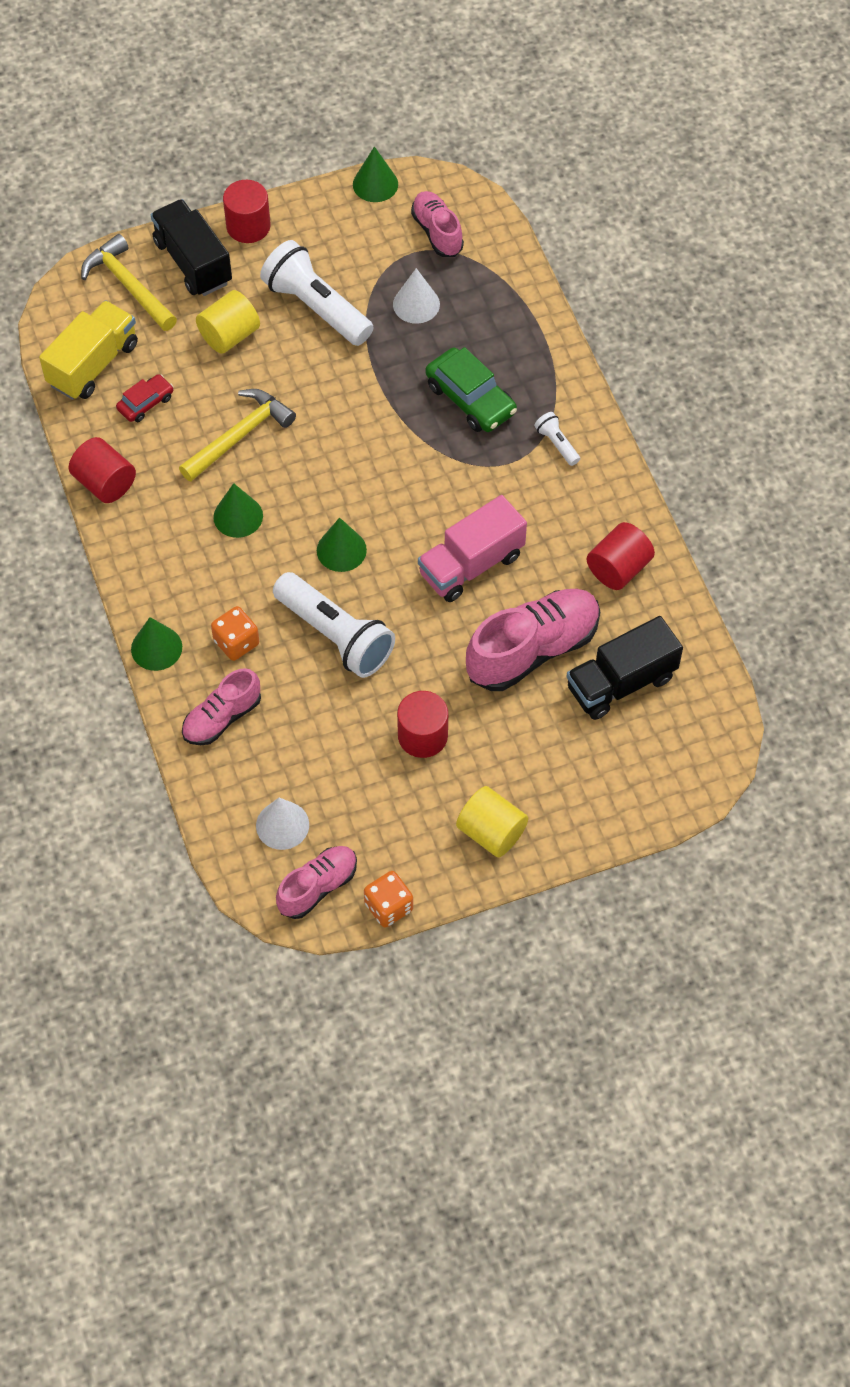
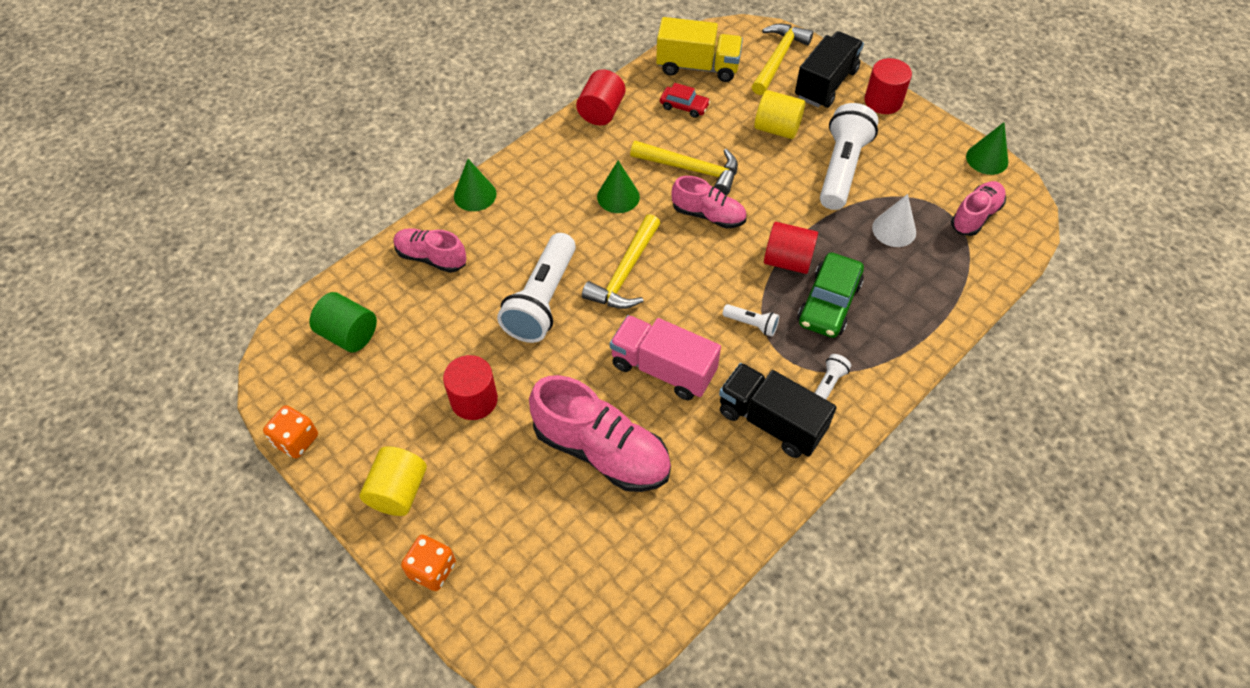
camera: 65 degrees right, 5 degrees down
orange dice [211,606,259,661] -> orange dice moved to [401,535,456,591]
white cone [256,798,309,850] -> green cylinder [309,292,377,352]
pink shoe [276,846,357,919] -> pink shoe moved to [672,176,746,228]
green cone [317,518,367,572] -> yellow hammer [582,214,660,309]
black truck [566,616,683,720] -> black truck moved to [719,363,837,458]
red cylinder [586,522,655,590] -> red cylinder moved to [764,222,818,274]
none -> white flashlight [723,304,779,337]

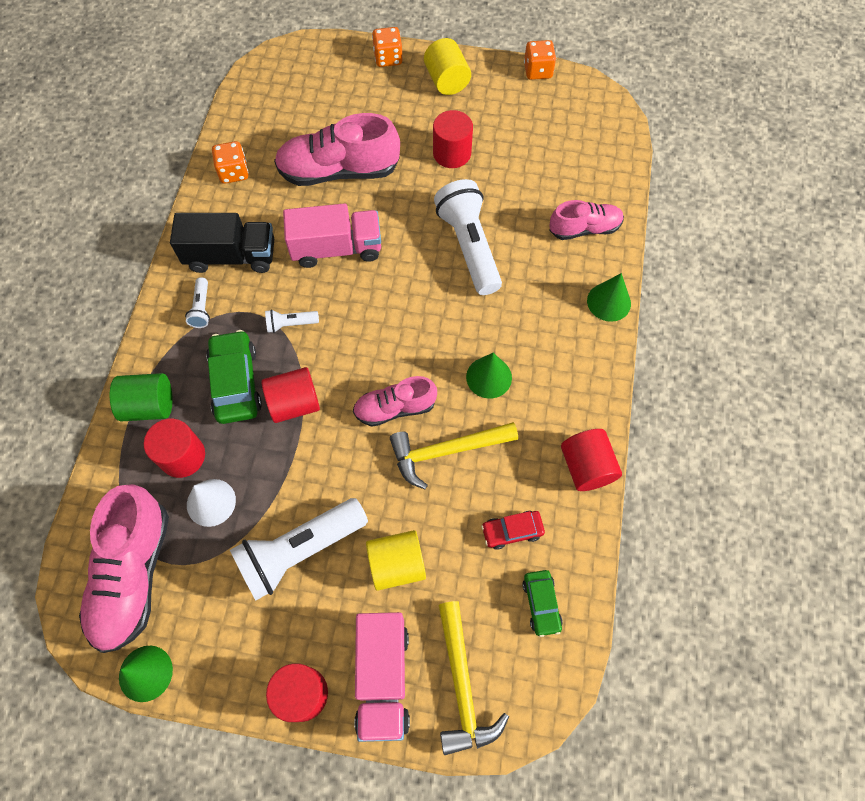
camera: 145 degrees right, 10 degrees up
green cylinder [309,292,377,352] -> green cylinder moved to [110,373,173,422]
yellow hammer [582,214,660,309] -> none
yellow truck [656,17,743,82] -> green car [522,570,563,637]
black truck [795,31,864,108] -> pink truck [354,612,410,742]
white flashlight [820,103,879,210] -> white flashlight turned 75 degrees clockwise [230,498,368,600]
pink shoe [951,181,1006,236] -> pink shoe [79,484,169,653], size x1.68
none -> red cylinder [144,419,205,478]
none -> orange dice [212,141,249,184]

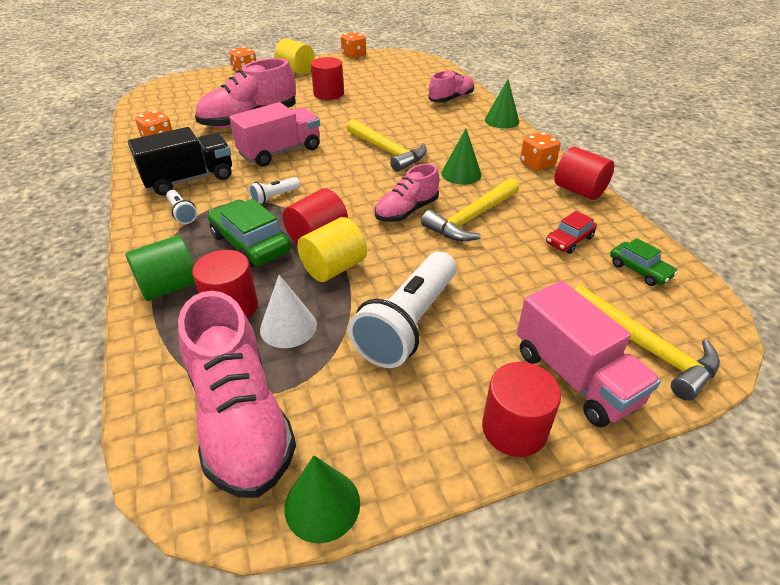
camera: 30 degrees left, 25 degrees down
yellow cylinder [366,530,426,591] -> yellow cylinder moved to [297,217,367,282]
white flashlight [434,179,502,295] -> none
none -> yellow hammer [347,119,427,172]
none -> orange dice [520,132,561,171]

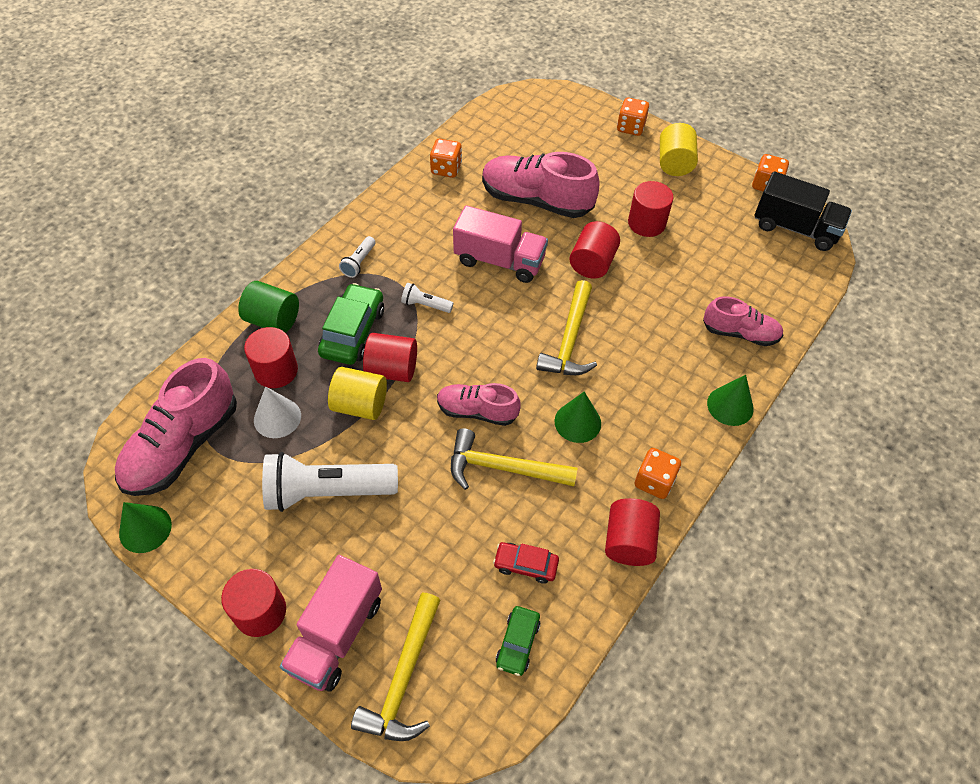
camera: 55 degrees right, 15 degrees up
black truck [128,127,232,196] -> black truck moved to [754,171,852,251]
none -> red cylinder [569,221,620,279]

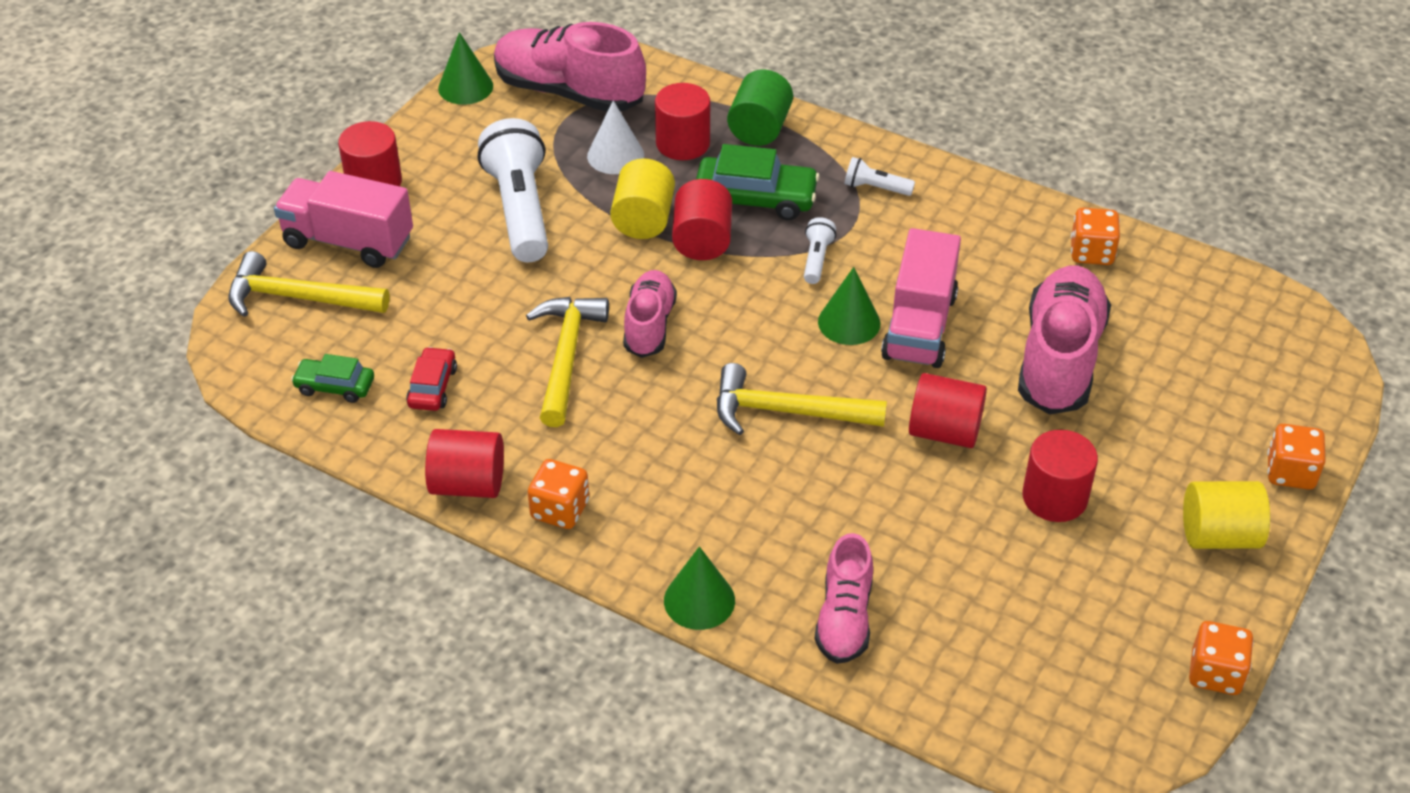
camera: 85 degrees right, 10 degrees down
green cone [555,392,601,443] -> green cone moved to [818,267,880,345]
black truck [754,171,852,251] -> none

